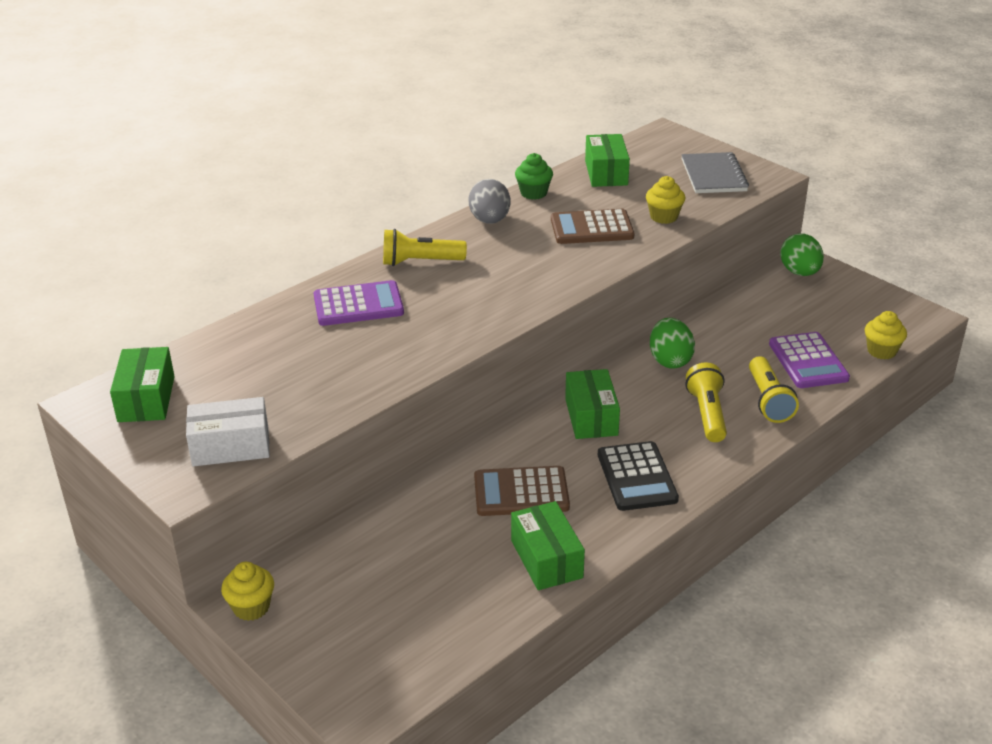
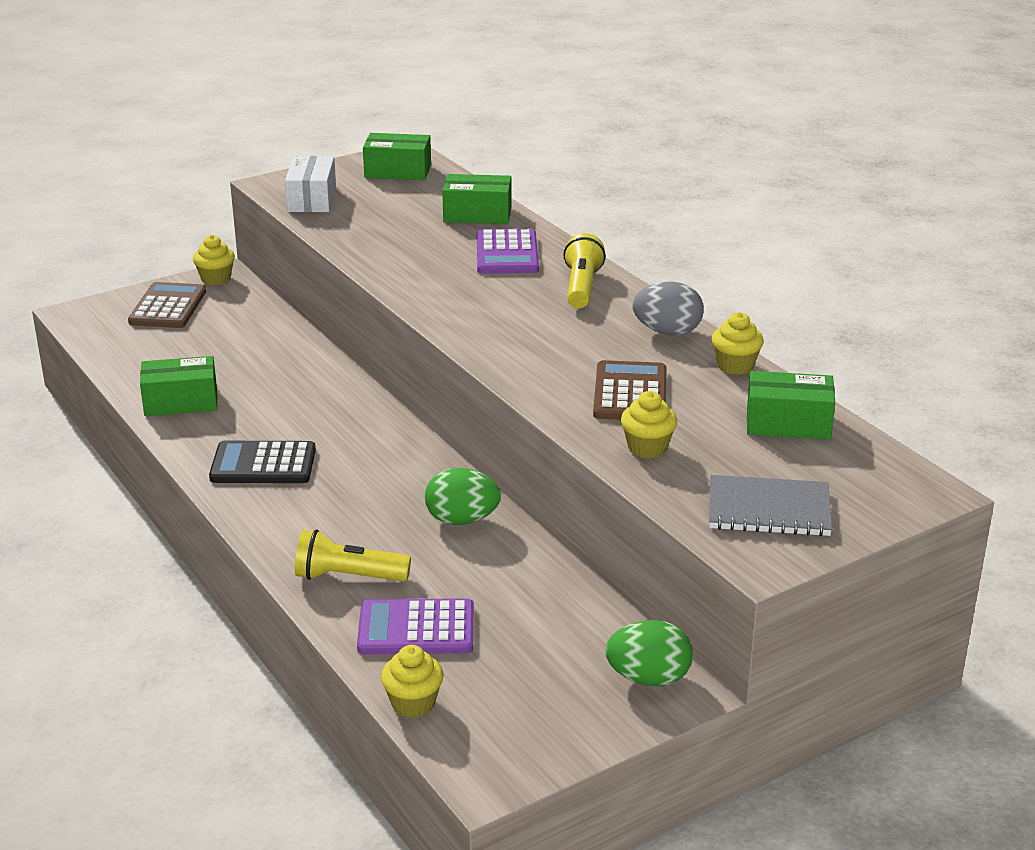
camera: 100 degrees right, 5 degrees down
brown calculator [474,466,570,516] -> brown calculator moved to [128,282,206,328]
green cupcake [515,153,553,200] -> yellow cupcake [711,312,764,375]
green box [565,369,620,439] -> green box moved to [442,174,511,224]
yellow flashlight [685,362,727,442] -> none

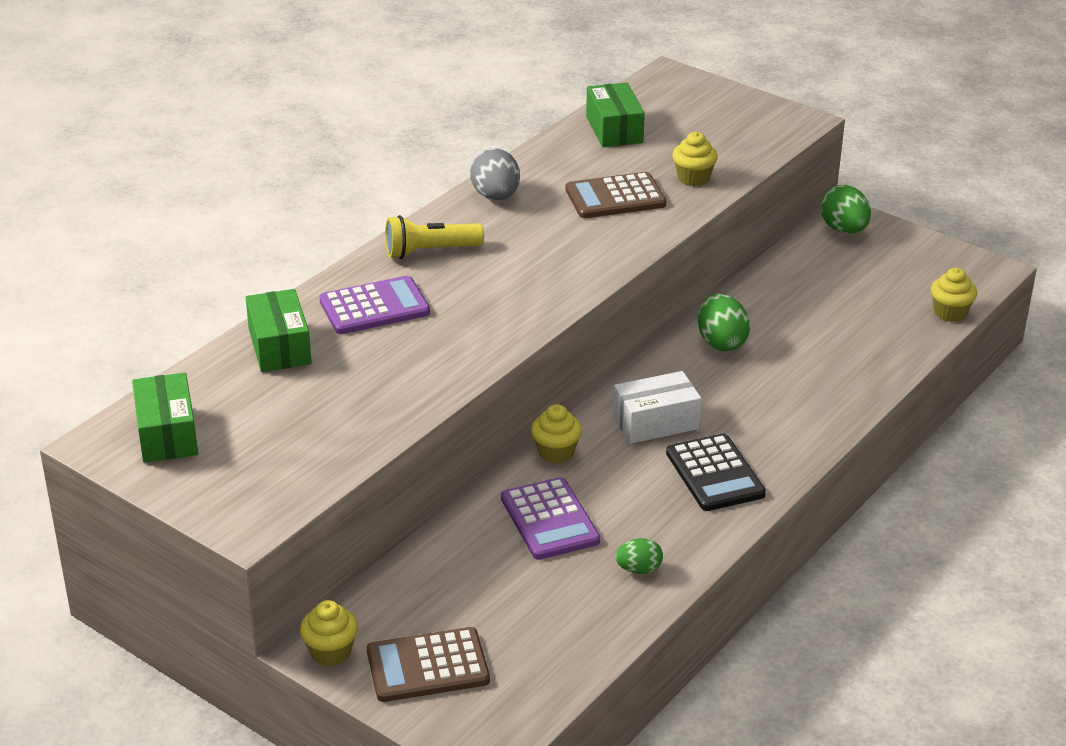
camera: 110 degrees left, 5 degrees up
green box [140,356,217,416] -> green egg [615,538,663,574]
white box [285,156,336,212] -> white box moved to [613,371,702,444]
yellow flashlight [295,530,411,581] -> none
purple calculator [357,598,474,654] -> purple calculator moved to [501,477,600,560]
grey notebook [709,475,832,536] -> none
yellow cupcake [711,312,764,375] -> yellow cupcake moved to [531,404,582,464]

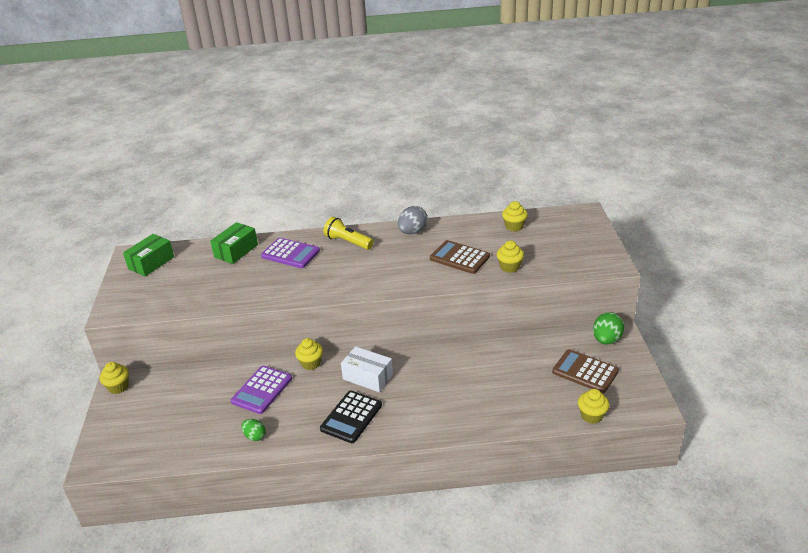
camera: 50 degrees right, 0 degrees up
brown calculator [367,627,490,702] -> brown calculator moved to [552,349,619,393]
green box [586,82,645,147] -> yellow cupcake [502,201,528,232]
green egg [698,294,750,351] -> none

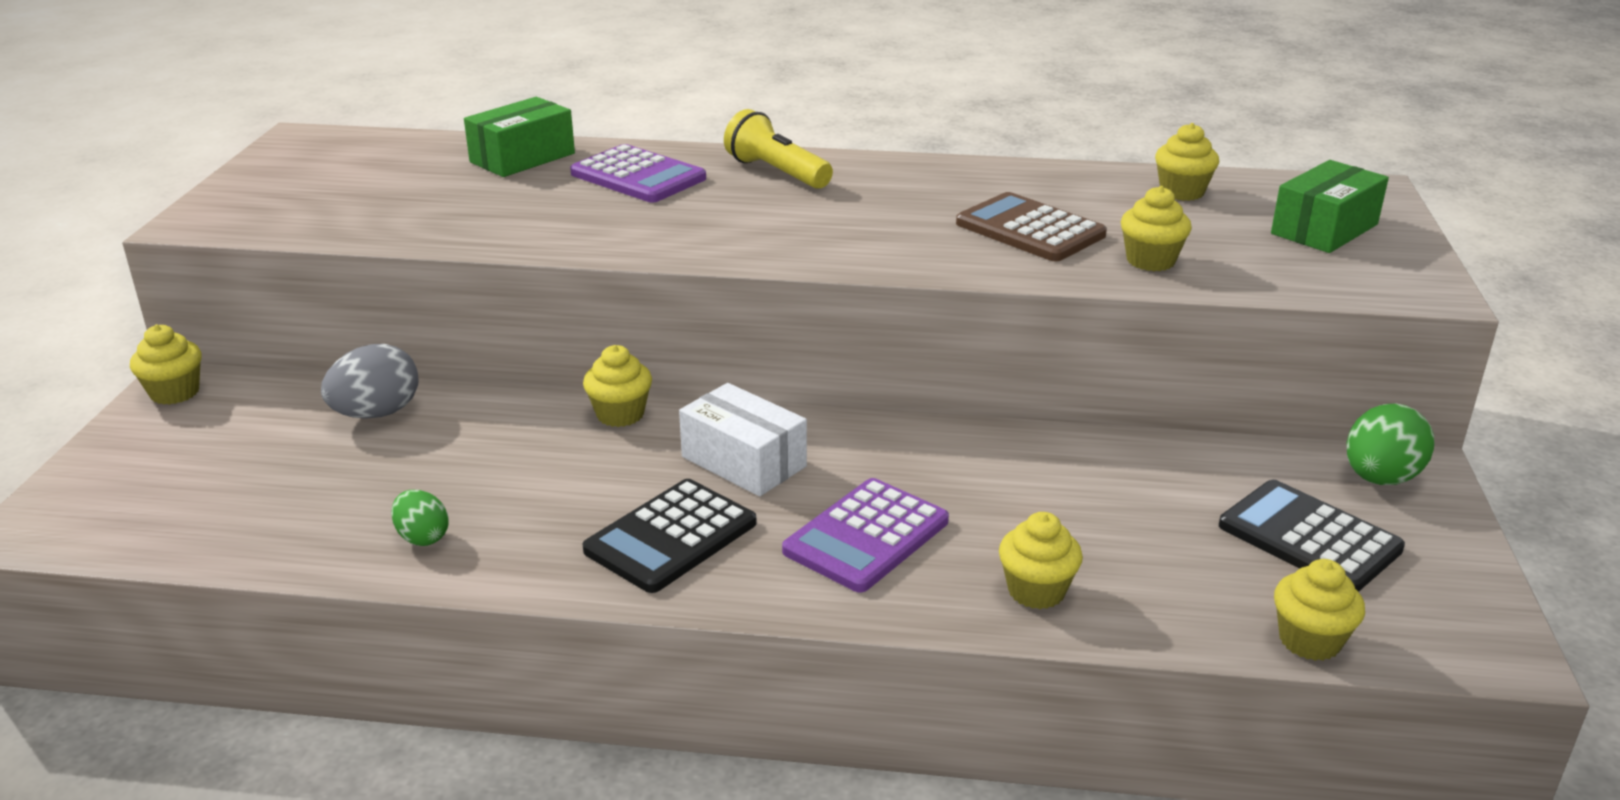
camera: 10 degrees right, 5 degrees down
green box [123,234,174,276] -> green box moved to [1271,160,1389,253]
purple calculator [231,366,292,414] -> purple calculator moved to [782,478,949,592]
grey egg [398,206,428,234] -> grey egg moved to [321,344,419,418]
brown calculator [552,349,619,393] -> black calculator [1219,480,1405,592]
none -> yellow cupcake [999,512,1083,609]

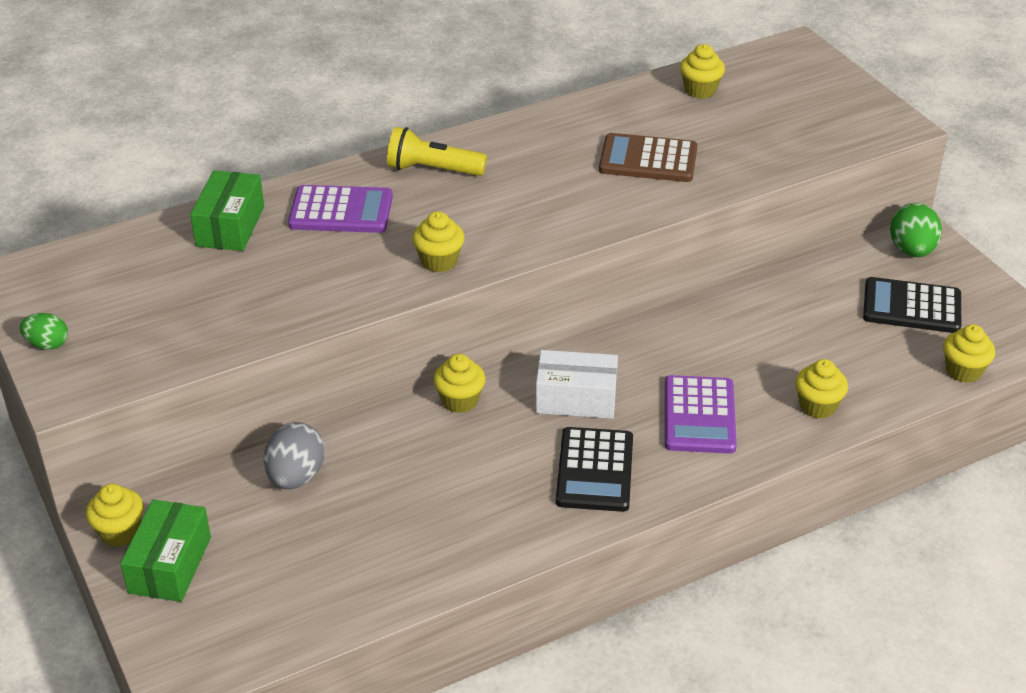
camera: 35 degrees left, 10 degrees up
green egg [391,490,449,546] -> green egg moved to [20,313,68,350]
yellow cupcake [1121,186,1192,271] -> yellow cupcake moved to [412,211,465,272]
green box [1271,160,1389,253] -> green box moved to [120,500,211,602]

